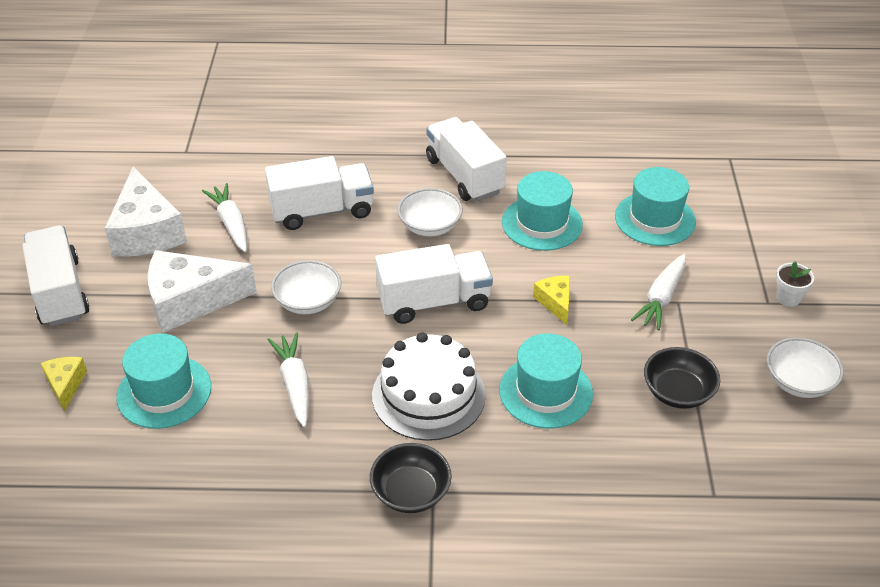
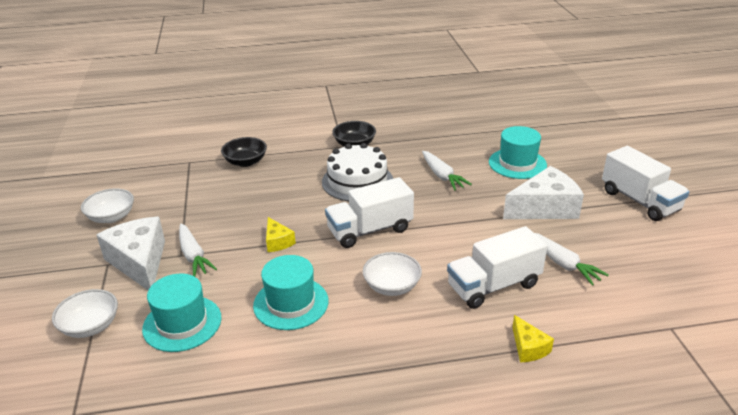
camera: 170 degrees right, 10 degrees down
yellow cheese [40,357,87,412] -> yellow cheese moved to [512,315,554,362]
white cheese [105,166,187,257] -> white cheese moved to [97,217,165,290]
white bowl [271,260,341,314] -> white bowl moved to [52,289,118,338]
white truck [426,117,507,201] -> none
turquoise hat [499,334,593,429] -> none
white carrot [631,254,686,330] -> white carrot turned 135 degrees clockwise [179,224,217,277]
black bowl [644,347,720,409] -> black bowl moved to [221,137,267,167]
white flower pot [776,262,814,307] -> none

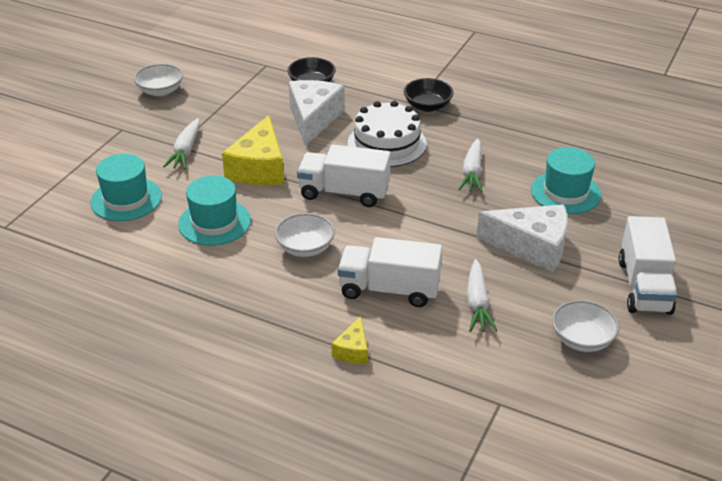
camera: 35 degrees right, 5 degrees up
white bowl [52,289,118,338] -> white bowl moved to [552,300,619,352]
white cheese [97,217,165,290] -> white cheese moved to [289,80,345,146]
yellow cheese [266,217,296,252] -> yellow cheese [222,115,284,185], size x2.02

